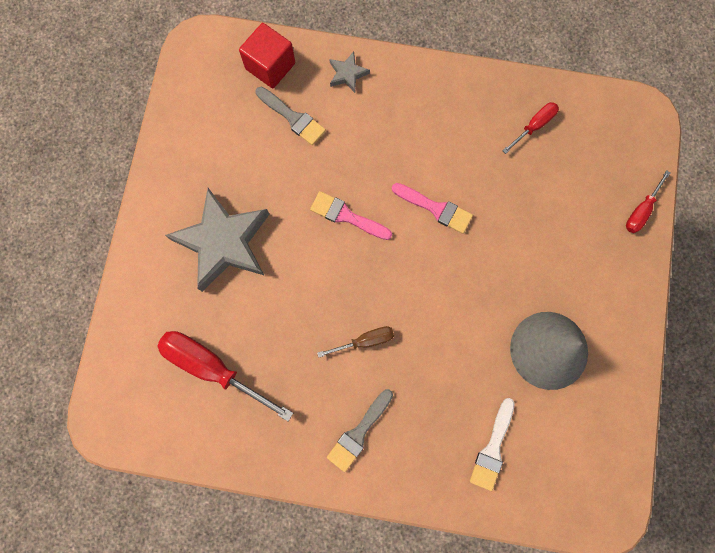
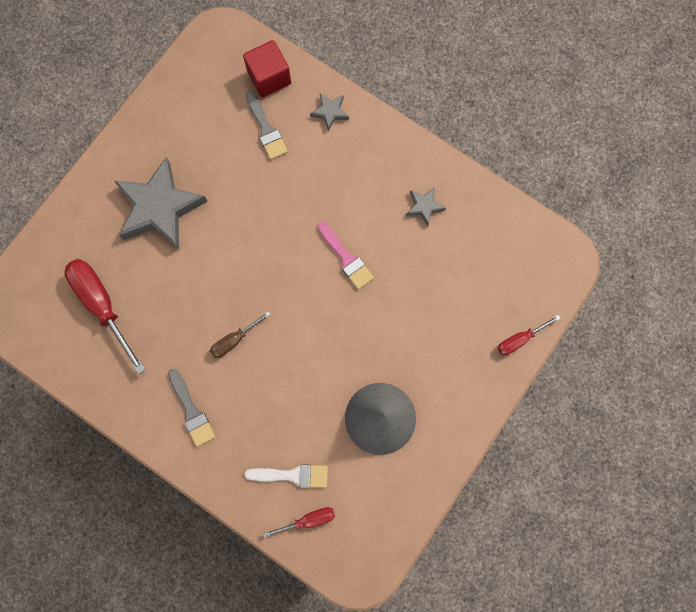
camera: 25 degrees right, 0 degrees up
pink brush [310,191,392,240] -> none
brown screwdriver [317,326,394,358] -> brown screwdriver turned 135 degrees clockwise [210,311,271,358]
grey brush [327,389,393,472] -> grey brush turned 90 degrees counterclockwise [168,369,215,447]
white brush [470,398,515,491] -> white brush turned 135 degrees counterclockwise [245,464,328,488]
red screwdriver [502,102,559,154] -> red screwdriver moved to [263,507,335,538]
none -> grey star [406,187,446,227]

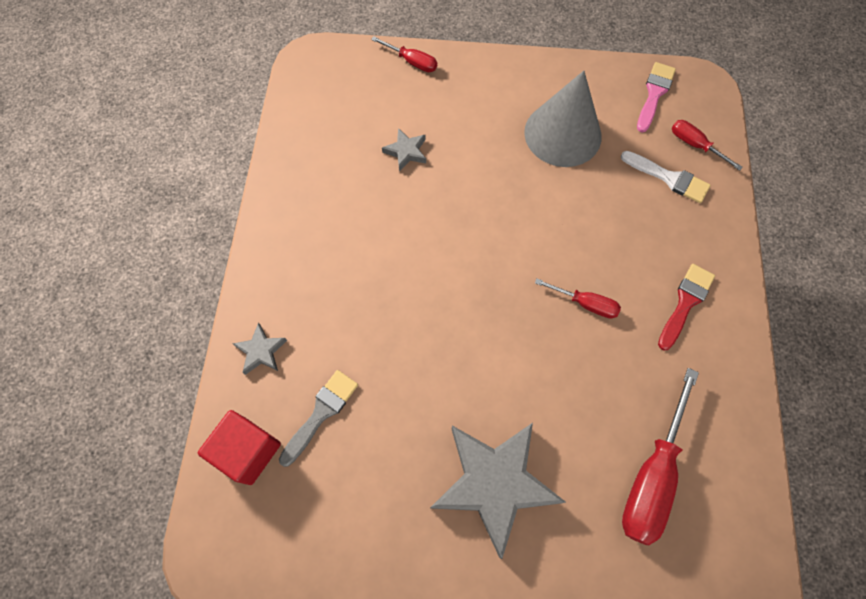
camera: 120 degrees left, 10 degrees down
grey brush [168,369,215,447] -> red brush [658,264,715,351]
brown screwdriver [210,311,271,358] -> red screwdriver [535,279,621,319]
white brush [245,464,328,488] -> white brush turned 150 degrees clockwise [621,151,711,203]
pink brush [318,222,374,290] -> pink brush moved to [637,62,676,133]
grey star [406,187,446,227] -> grey star moved to [382,128,426,172]

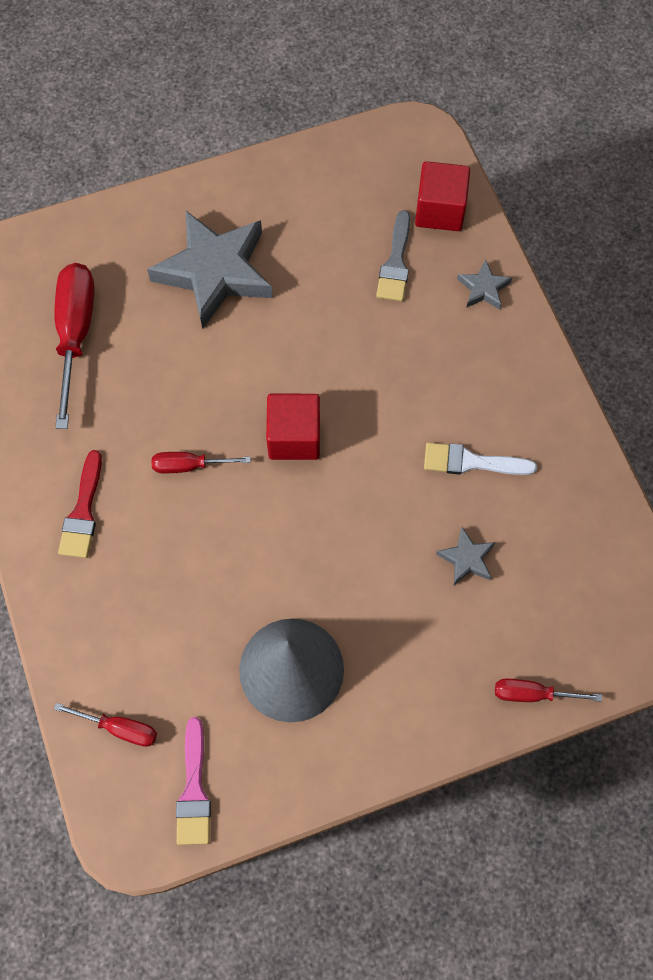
camera: 155 degrees right, 0 degrees up
white brush [621,151,711,203] -> white brush moved to [424,442,537,475]
none -> red cube [266,394,320,460]

